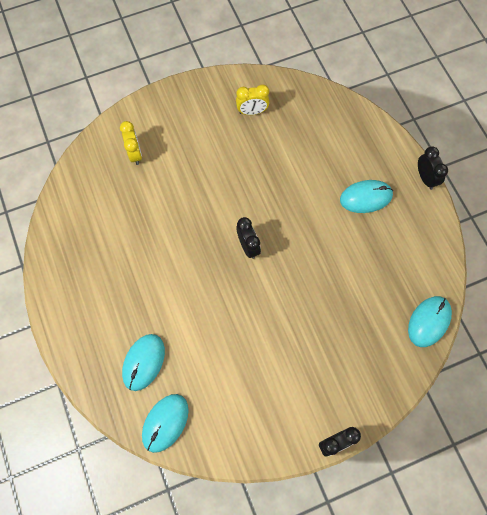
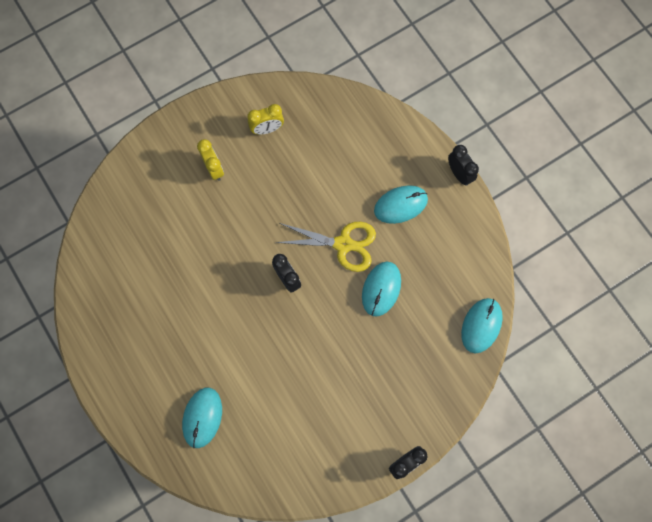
camera: 10 degrees left, 5 degrees up
yellow clock [120,121,142,165] -> yellow clock moved to [197,139,224,181]
turquoise mouse [142,394,189,453] -> turquoise mouse moved to [362,262,401,317]
none -> yellow scissors [275,222,376,272]

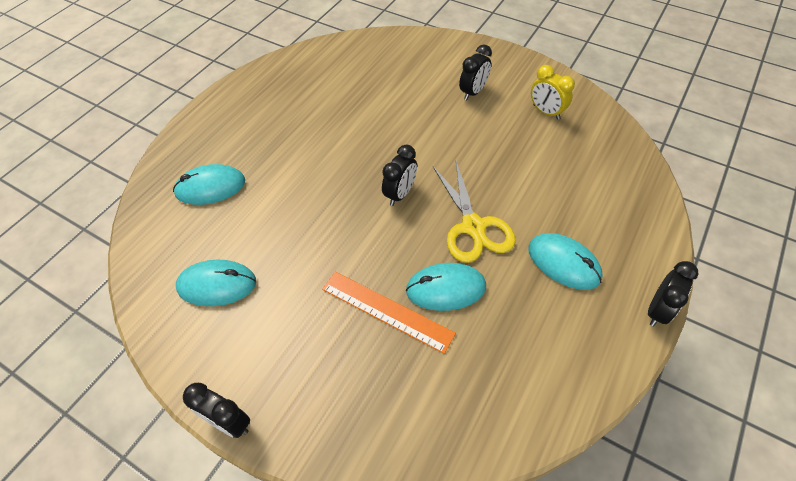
camera: 65 degrees right, 20 degrees down
yellow clock [197,139,224,181] -> black clock [459,45,492,100]
turquoise mouse [461,298,503,353] -> turquoise mouse moved to [176,259,256,306]
none -> orange ruler [322,272,456,354]

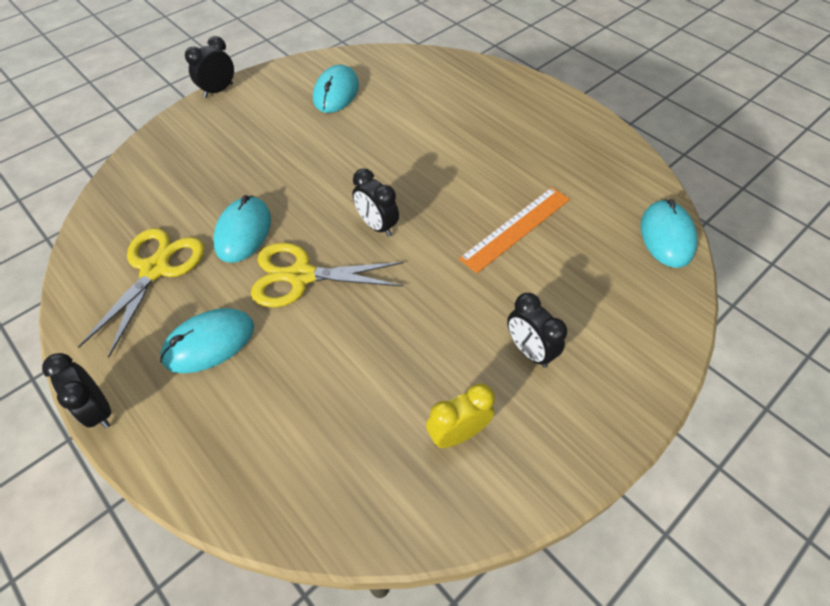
camera: 105 degrees right, 0 degrees up
turquoise mouse [173,164,245,205] -> turquoise mouse moved to [641,199,697,268]
orange ruler [322,272,456,354] -> orange ruler moved to [459,187,570,273]
none -> yellow scissors [78,228,205,357]

